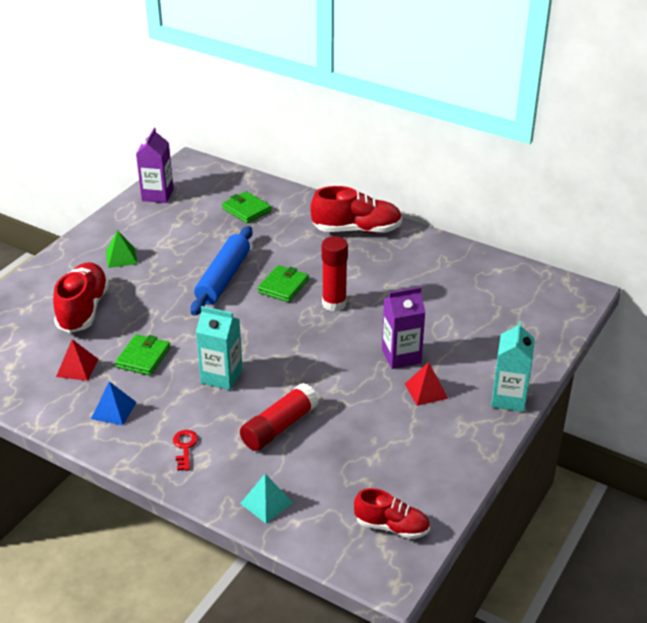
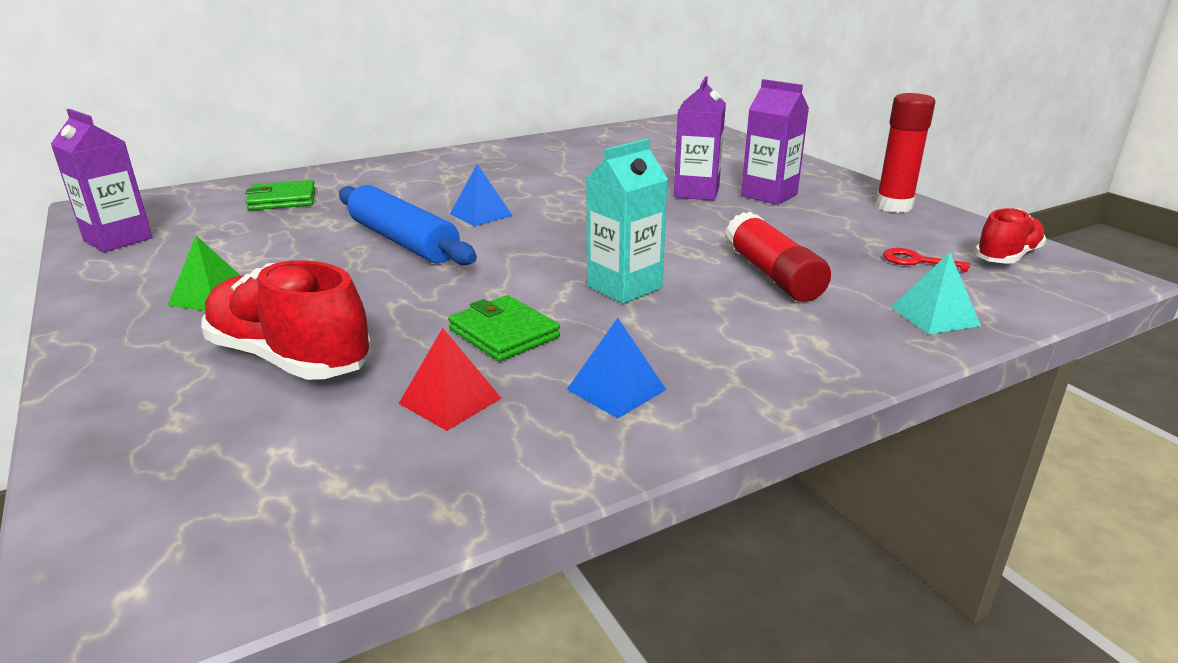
camera: 60 degrees left, 10 degrees down
red key [173,430,198,471] -> red key moved to [883,248,970,272]
green wallet [258,265,309,302] -> blue pyramid [450,164,513,226]
red shoe [310,186,402,233] -> none
red glue stick [322,236,348,311] -> red glue stick moved to [876,93,935,213]
red pyramid [405,362,448,406] -> purple carton [741,79,809,205]
turquoise carton [491,321,535,412] -> none

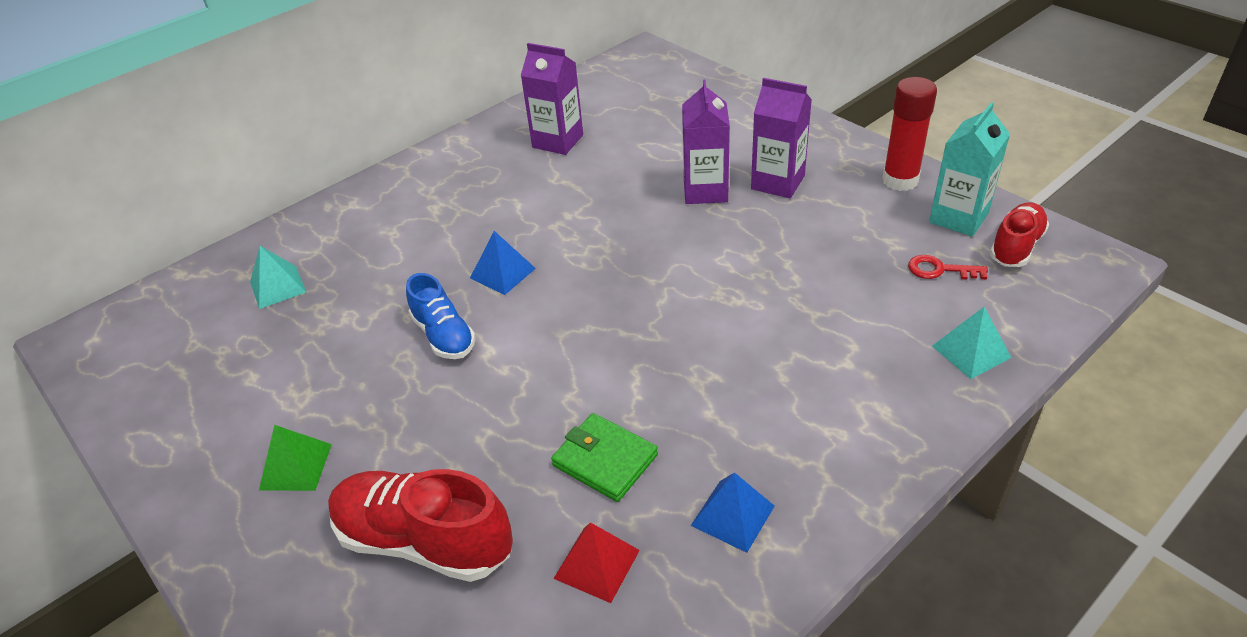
camera: 10 degrees left, 15 degrees up
purple carton [51,109,152,252] -> purple carton moved to [521,43,583,155]
green wallet [246,180,316,210] -> turquoise pyramid [250,246,306,309]
blue rolling pin [339,185,477,265] -> blue shoe [406,273,476,359]
turquoise carton [586,139,668,304] -> turquoise carton moved to [929,102,1010,237]
red glue stick [725,212,831,302] -> none

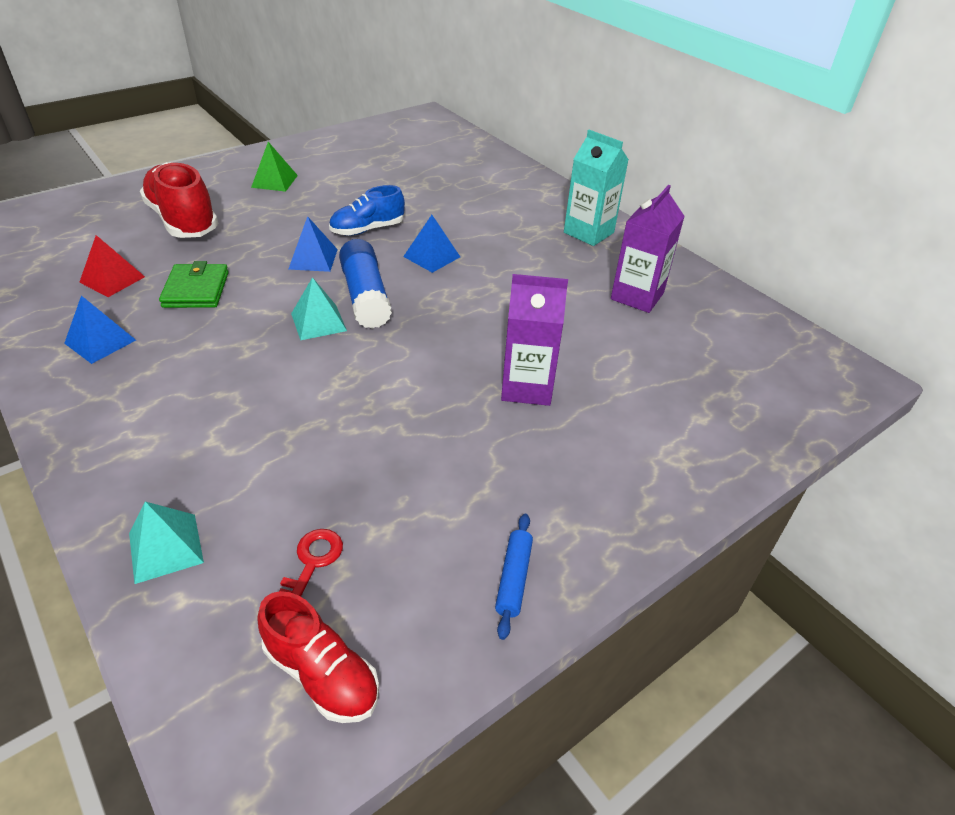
camera: 90 degrees right, 0 degrees up
turquoise pyramid [250,246,306,309] -> turquoise pyramid moved to [291,277,347,340]
red shoe [328,469,513,582] -> red shoe turned 60 degrees counterclockwise [140,162,218,238]
green wallet [551,413,658,502] -> green wallet turned 45 degrees counterclockwise [159,261,229,308]
purple carton [751,78,812,198] -> none
red glue stick [882,77,937,191] -> blue rolling pin [495,514,533,640]
turquoise carton [929,102,1010,237] -> turquoise carton moved to [564,130,629,246]
none -> blue pyramid [288,216,338,272]
none -> blue glue stick [339,239,392,329]

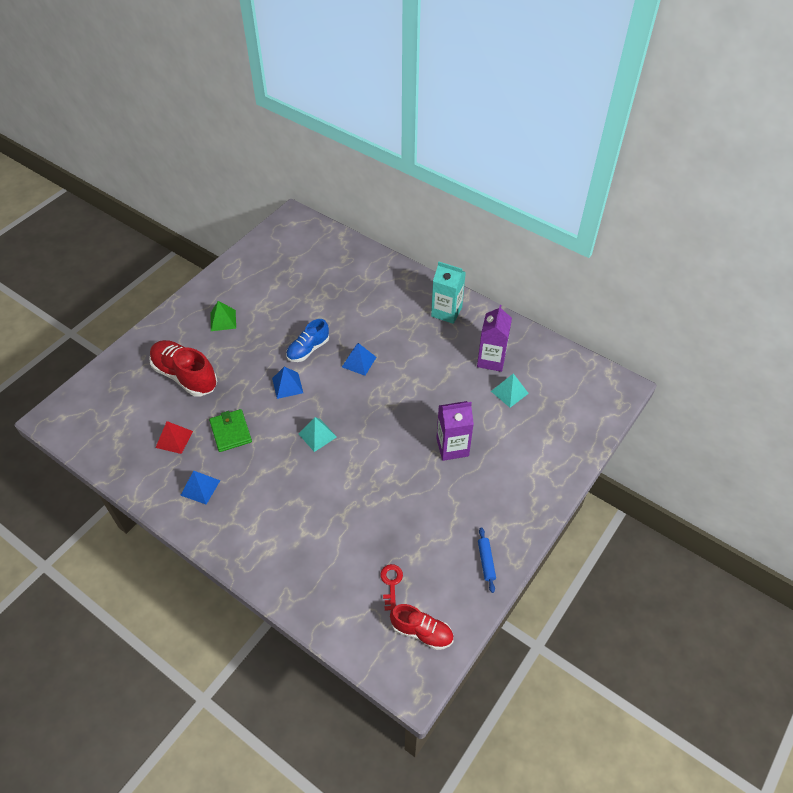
camera: 15 degrees left, 10 degrees up
turquoise pyramid [129,502,204,584] -> turquoise pyramid moved to [491,373,529,408]
blue glue stick [339,239,392,329] -> none

